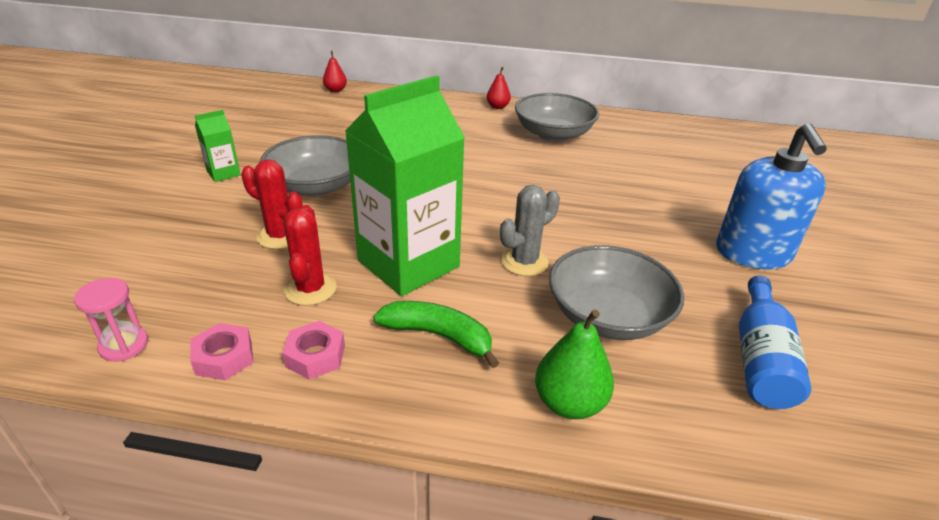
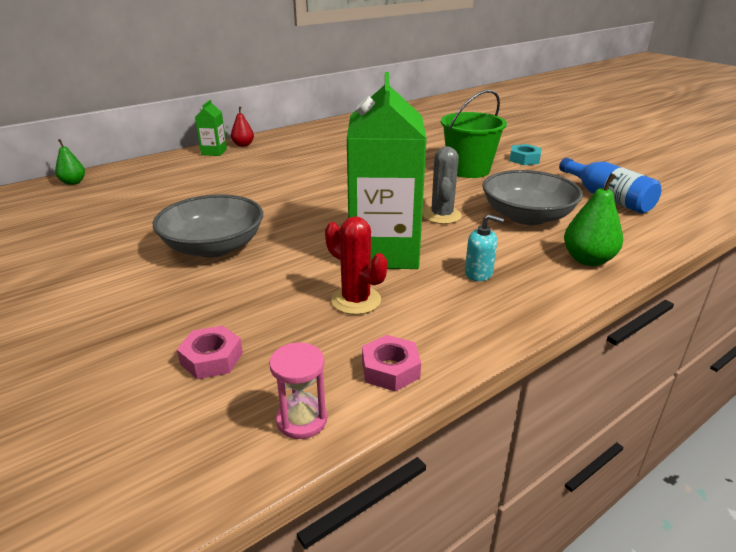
camera: 45 degrees left, 5 degrees down
green carton [195,110,241,182] -> green carton moved to [195,100,227,156]
red cactus [241,159,303,249] -> none
pink nut [282,321,345,380] -> pink nut moved to [177,325,243,379]
red pear [323,51,347,92] -> green pear [55,139,85,185]
green banana [373,301,499,368] -> turquoise soap dispenser [465,214,504,281]
grey bowl [515,93,599,142] -> none
blue soap dispenser [716,123,827,269] -> turquoise nut [510,144,541,165]
none -> green bucket [441,90,507,178]

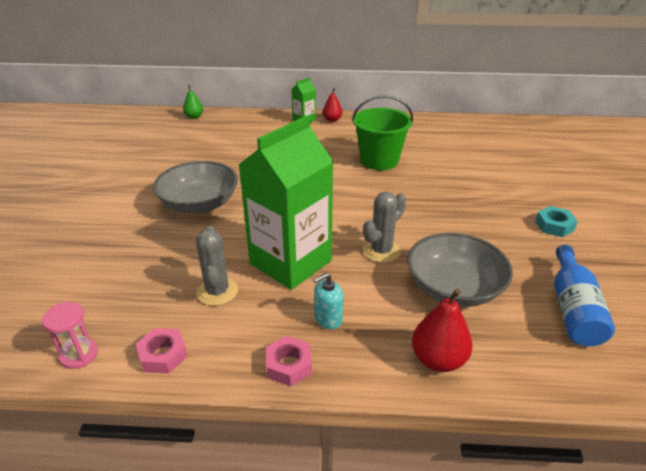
camera: 40 degrees right, 5 degrees up
pink nut [177,325,243,379] -> pink nut moved to [266,336,312,386]
red cactus [325,216,387,315] -> grey cactus [196,225,238,306]
green bucket [441,90,507,178] -> green bucket moved to [352,95,413,170]
turquoise soap dispenser [465,214,504,281] -> turquoise soap dispenser turned 90 degrees clockwise [313,273,343,329]
green pear [564,173,623,266] -> red pear [412,289,473,372]

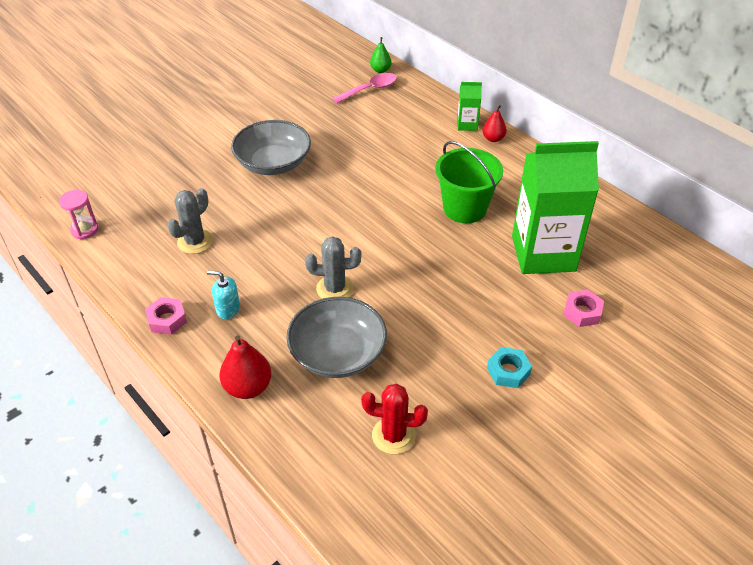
camera: 45 degrees right, 10 degrees up
pink nut [136,328,188,374] -> pink nut moved to [563,290,604,327]
green carton [239,115,334,290] -> green carton moved to [512,141,599,274]
blue bottle [554,245,615,346] -> red cactus [361,384,428,454]
none -> pink spoon [332,73,397,104]

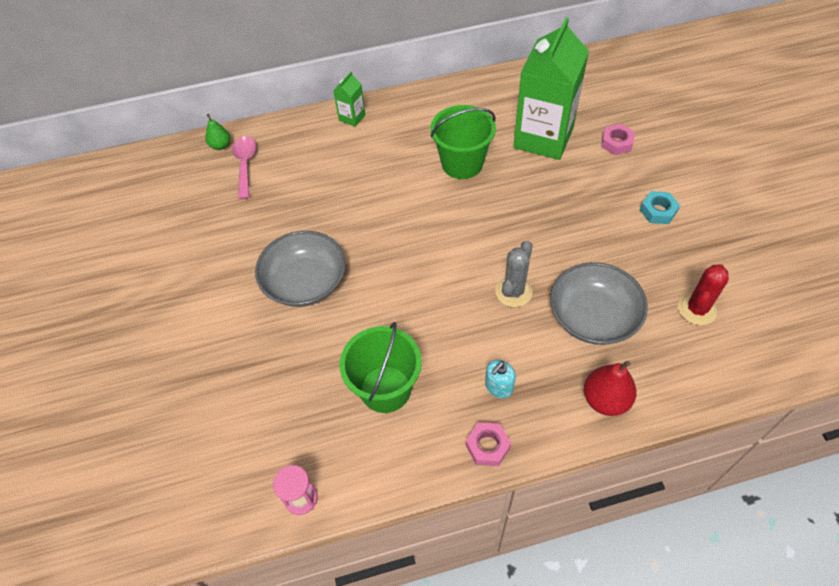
camera: 60 degrees left, 10 degrees up
grey cactus [167,188,213,254] -> green bucket [340,322,422,413]
red pear [482,105,507,142] -> none

